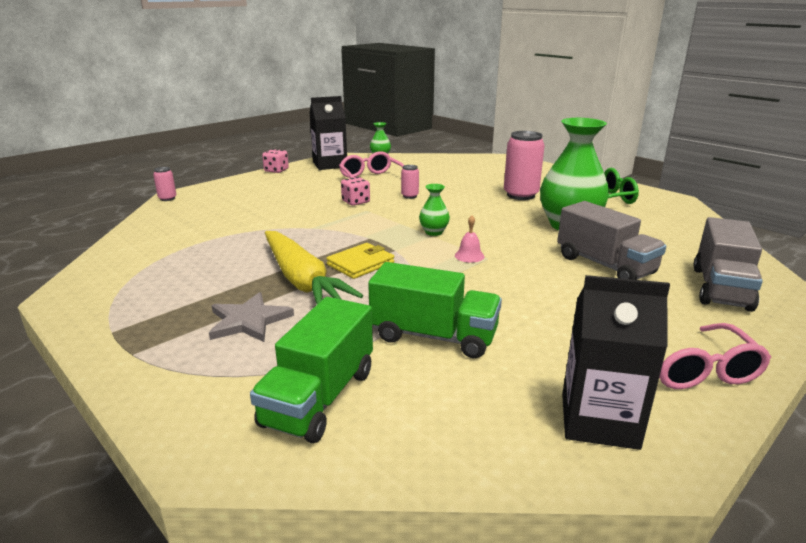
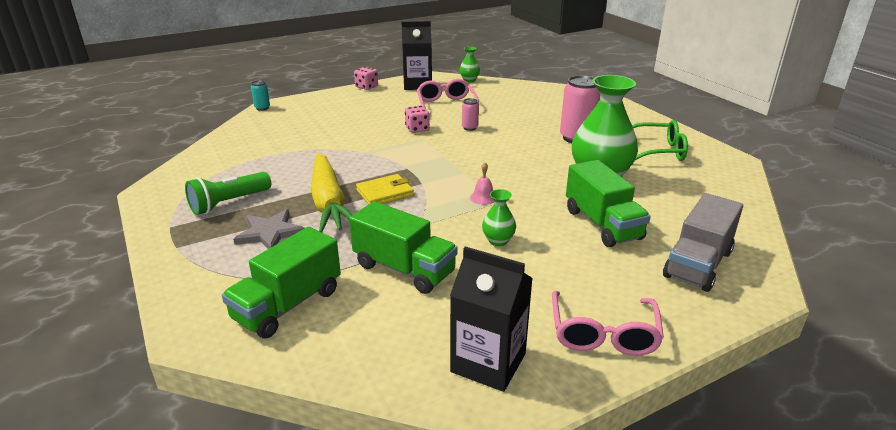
camera: 15 degrees right, 5 degrees up
pink can [153,167,177,201] -> turquoise can [251,80,270,111]
green vase [419,184,450,236] -> green vase moved to [482,189,516,246]
grey truck [557,201,667,280] -> green truck [566,160,651,247]
none -> green flashlight [185,172,271,215]

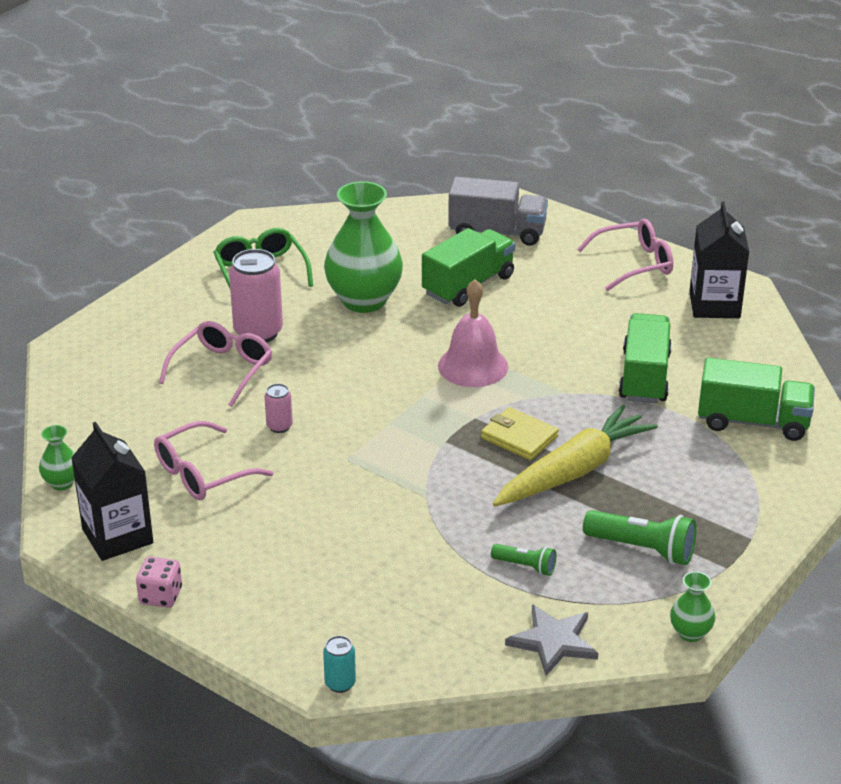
camera: 115 degrees left, 5 degrees up
grey star [233,209,305,249] -> grey star moved to [505,604,598,676]
pink dice [405,106,430,133] -> none
pink bell [470,162,495,205] -> pink bell [438,279,508,387], size x2.11
green vase [482,189,516,246] -> green vase moved to [670,572,716,642]
none -> pink glasses [159,321,272,407]
none -> green flashlight [491,544,556,576]

